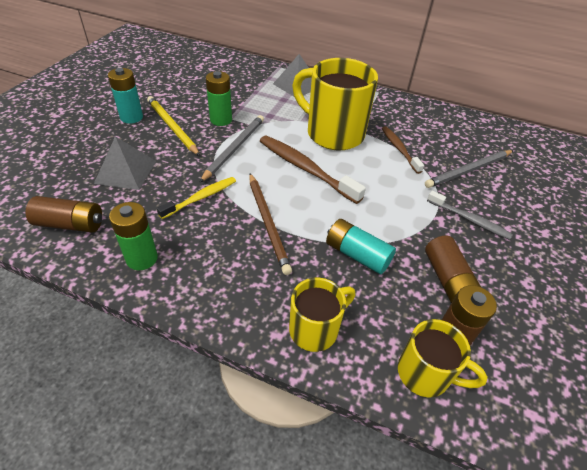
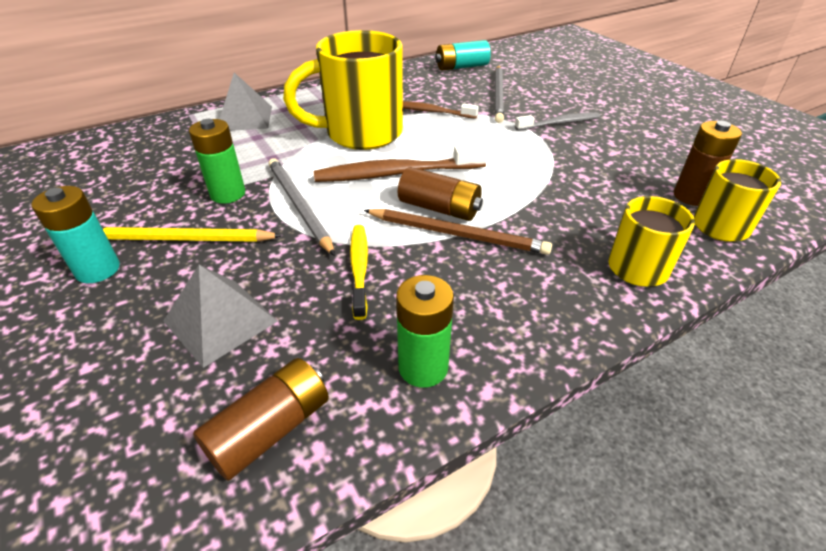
camera: 50 degrees left, 5 degrees down
turquoise battery [326,219,396,274] -> turquoise battery moved to [435,40,491,71]
brown battery [425,235,481,303] -> brown battery moved to [398,167,483,221]

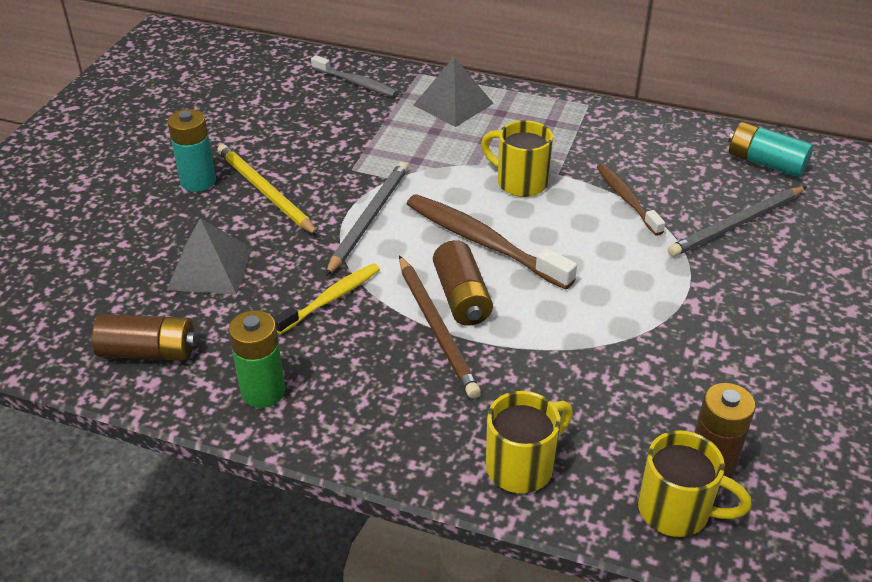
camera: 50 degrees right, 0 degrees up
green battery [189,119,245,204] -> none
yellow mug [283,30,403,150] -> yellow mug [481,120,553,197], size x0.56
grey toothbrush [515,112,600,131] -> grey toothbrush moved to [311,55,397,97]

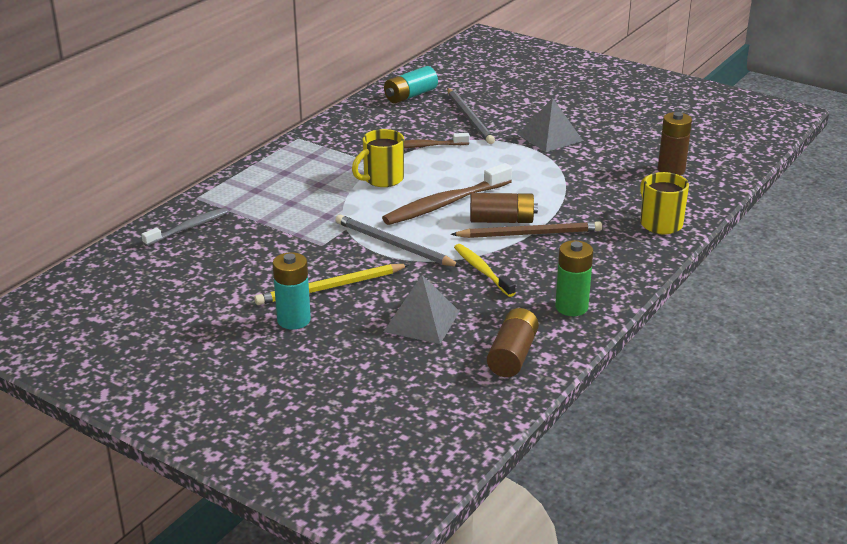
camera: 75 degrees left, 10 degrees down
grey pyramid [414,57,494,127] -> grey pyramid moved to [518,98,583,152]
yellow mug [638,430,752,537] -> none

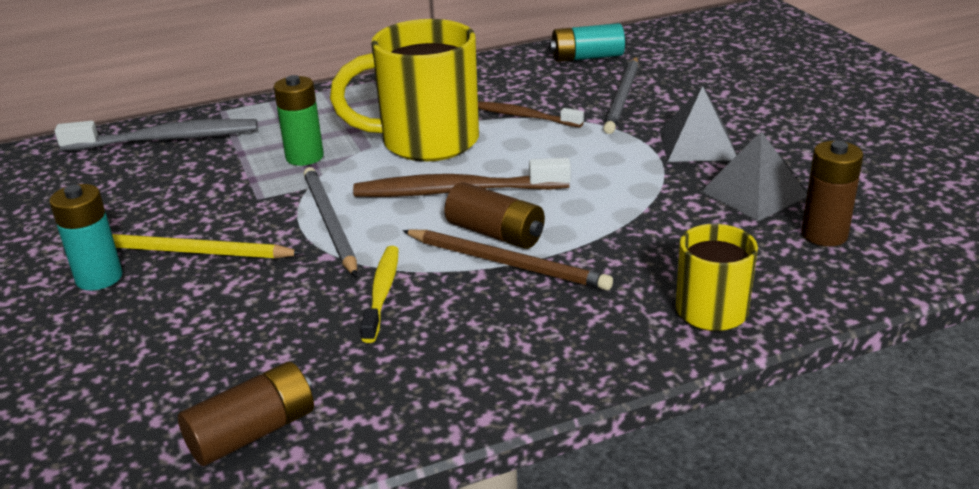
camera: 35 degrees right, 0 degrees up
grey toothbrush [141,208,229,246] -> grey toothbrush [55,119,258,151], size x1.63
yellow mug [352,129,404,187] -> yellow mug [330,19,479,162], size x1.80
grey pyramid [383,275,460,344] -> grey pyramid moved to [700,131,807,221]
green battery [555,240,593,316] -> green battery moved to [274,75,324,166]

